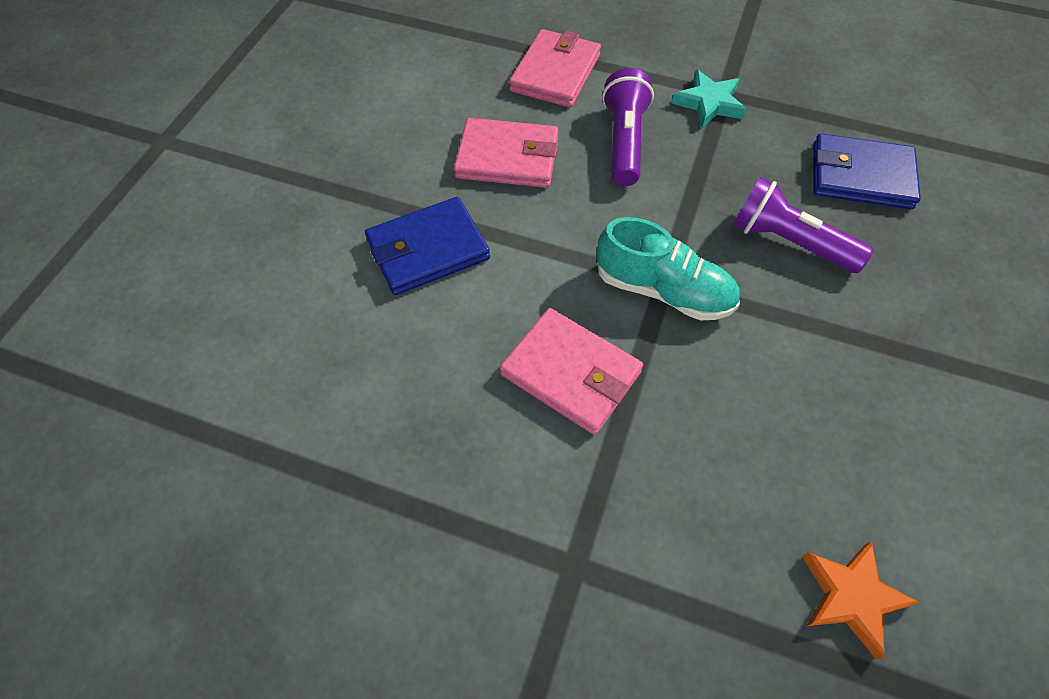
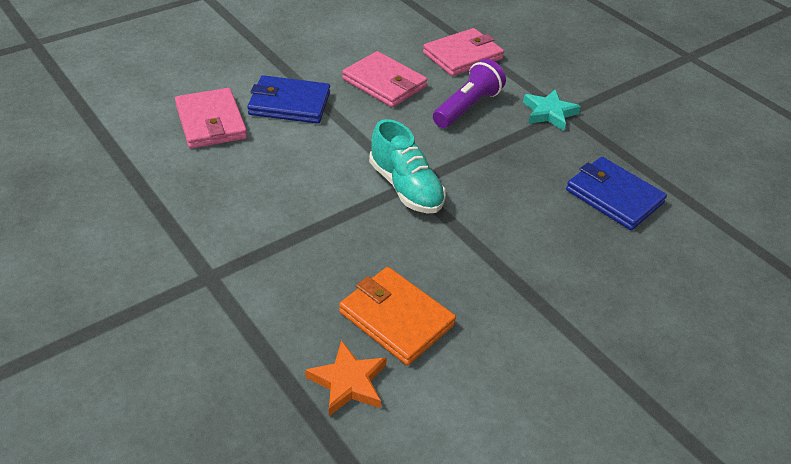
camera: 30 degrees right, 15 degrees down
pink wallet [500,308,643,435] -> pink wallet moved to [175,88,247,149]
purple flashlight [733,177,874,273] -> none
none -> orange wallet [339,267,456,365]

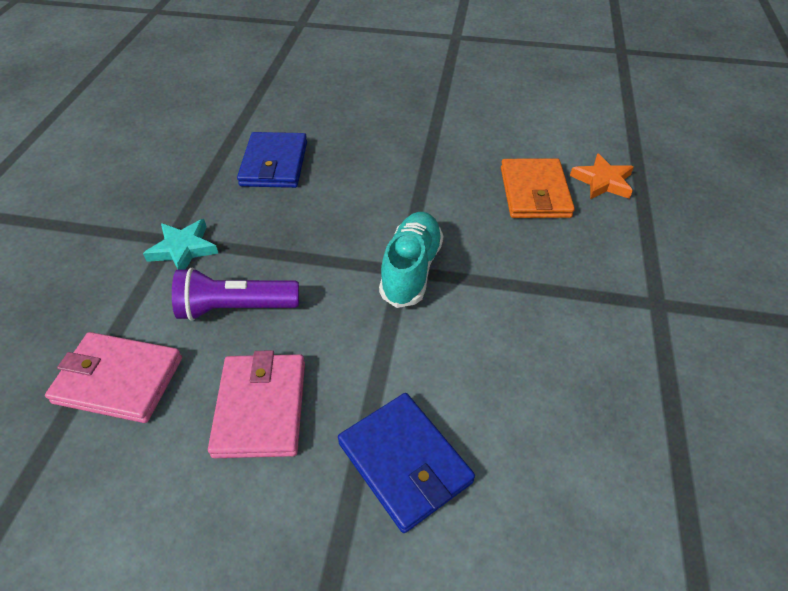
camera: 130 degrees left, 5 degrees up
pink wallet [175,88,247,149] -> none

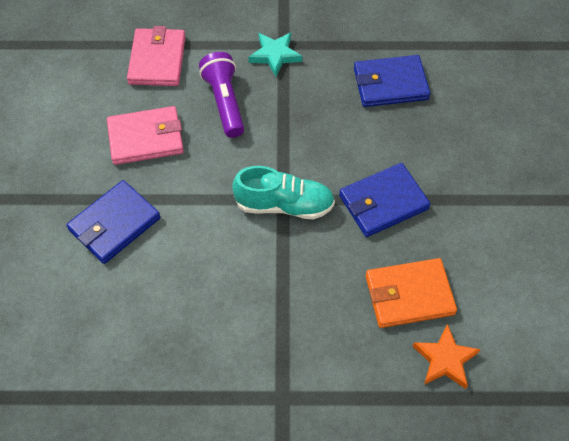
camera: 80 degrees right, 10 degrees up
none -> blue wallet [339,163,430,237]

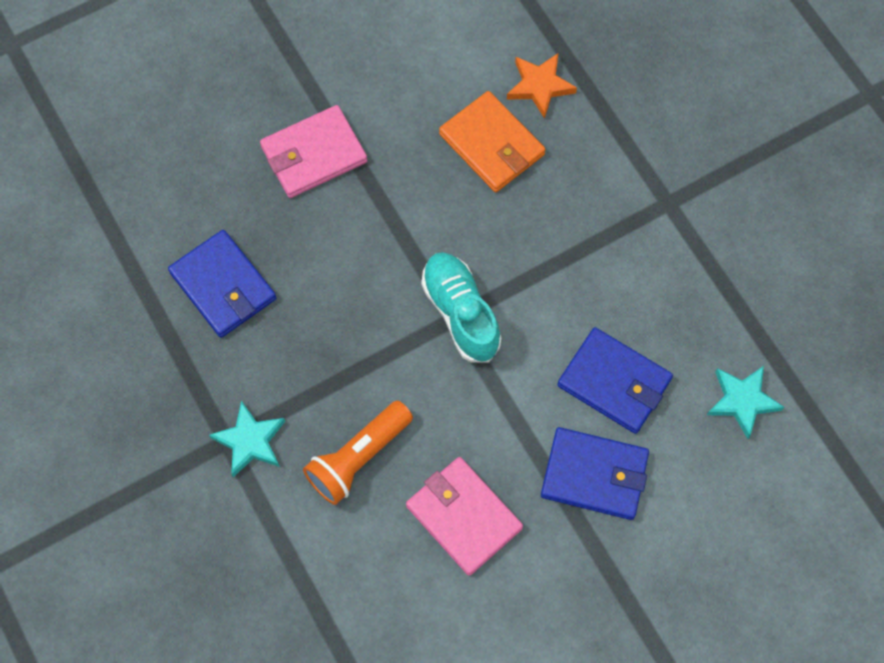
camera: 120 degrees left, 10 degrees up
pink wallet [127,26,186,86] -> pink wallet moved to [260,105,367,198]
purple flashlight [199,52,244,138] -> orange flashlight [303,401,413,505]
blue wallet [339,163,430,237] -> blue wallet moved to [557,327,673,434]
none -> turquoise star [707,366,784,439]

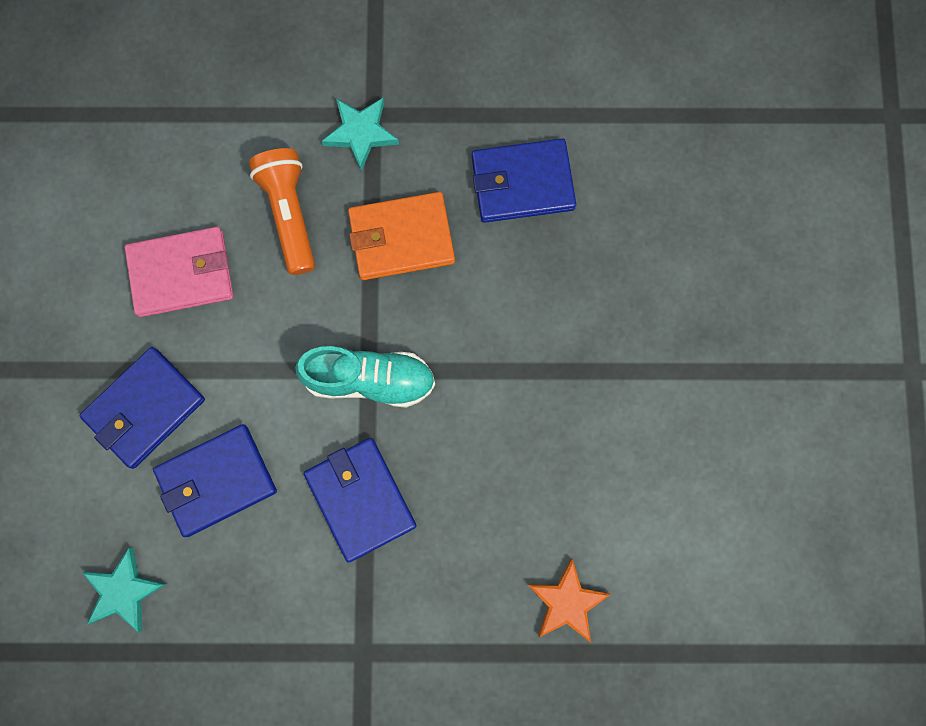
camera: 120 degrees right, 10 degrees up
pink wallet [260,105,367,198] -> none
orange wallet [439,91,546,192] -> orange wallet moved to [348,192,455,280]
none -> blue wallet [304,438,416,563]

